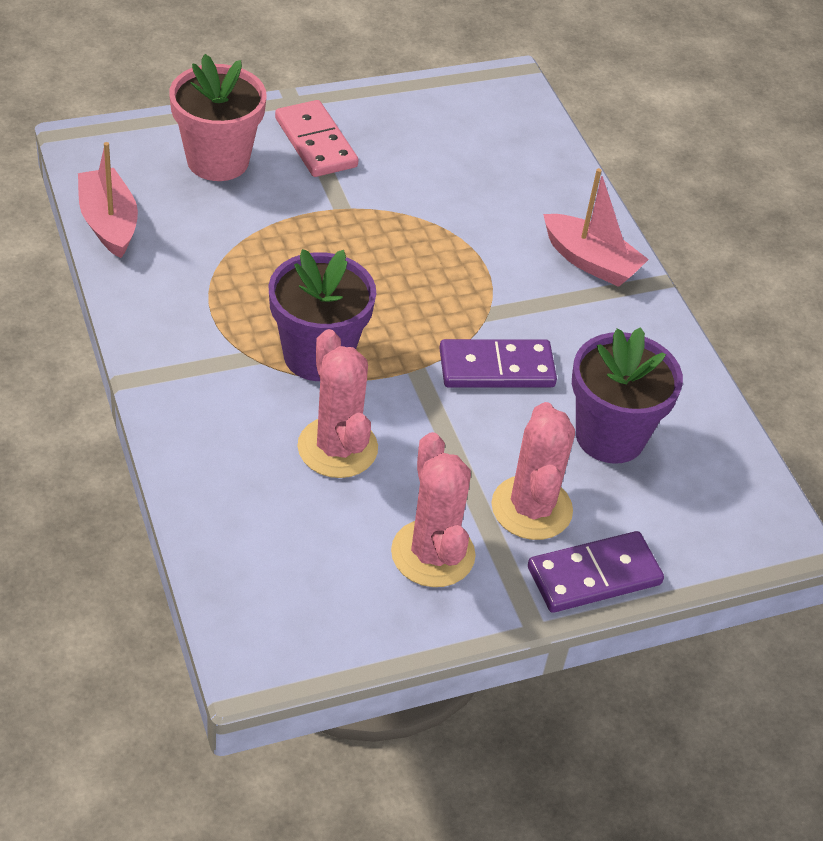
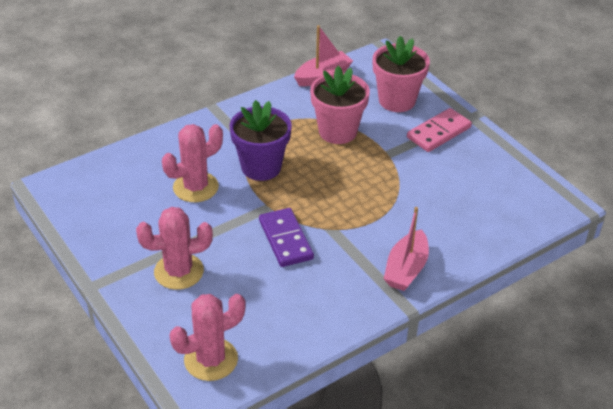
camera: 80 degrees right, 5 degrees down
pink cactus [391,432,476,587] -> pink cactus moved to [169,294,246,381]
purple domino [528,531,664,613] -> none
purple flower pot [572,327,683,464] -> none
none -> pink flower pot [310,66,370,144]

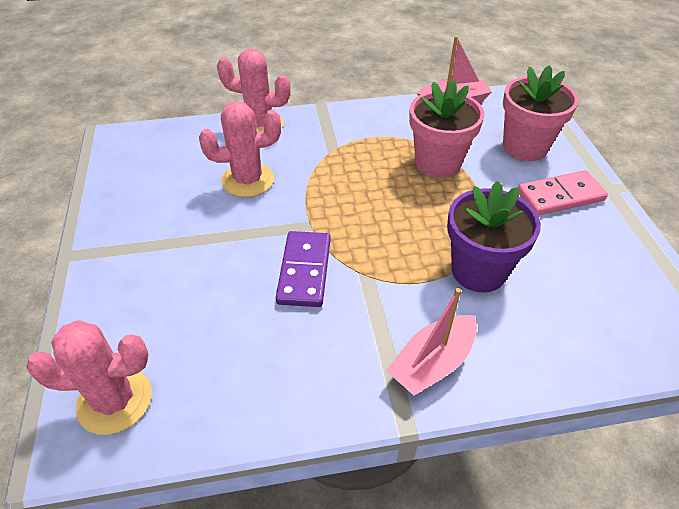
camera: 25 degrees right, 5 degrees up
pink cactus [136,207,213,290] -> pink cactus moved to [217,49,291,132]
purple flower pot [229,100,292,181] -> purple flower pot moved to [447,181,541,293]

